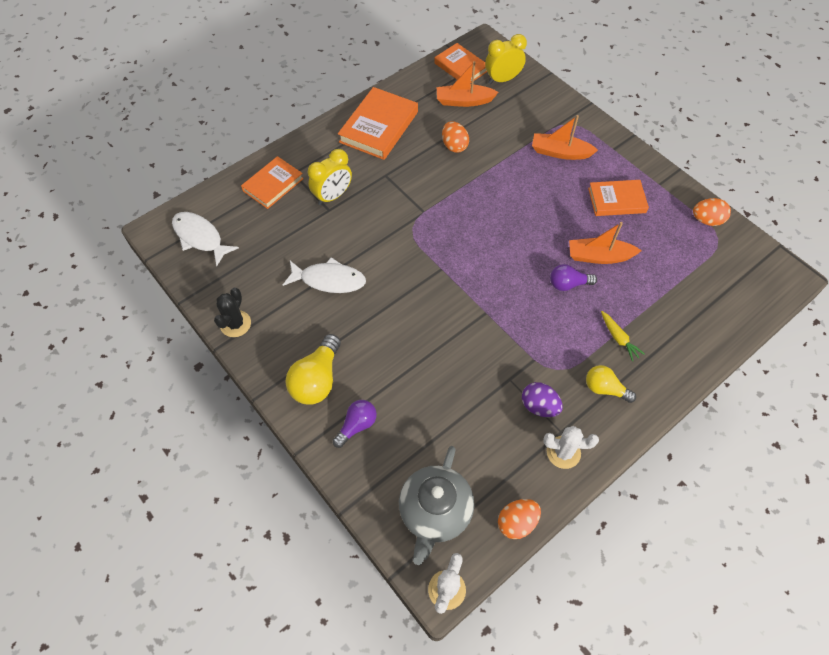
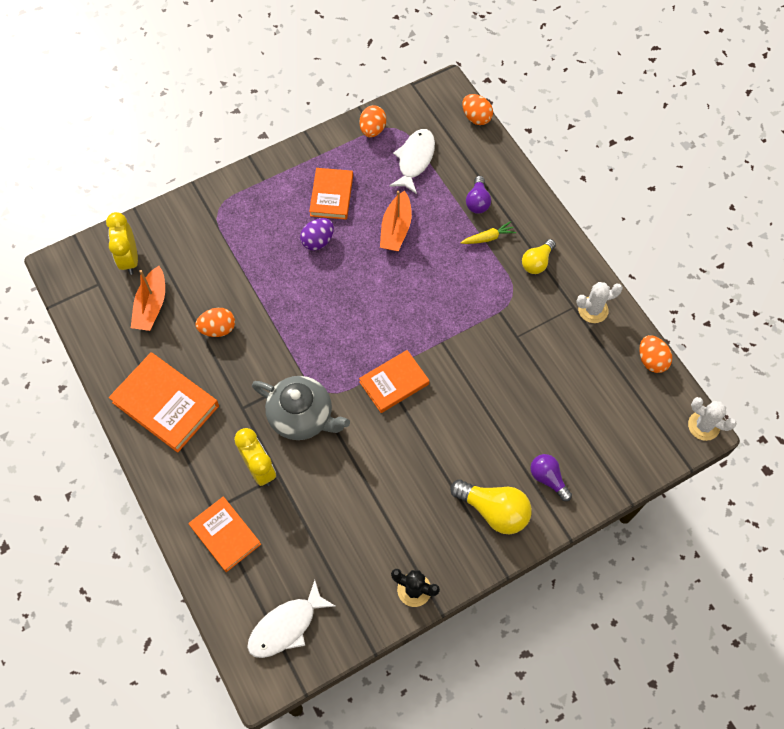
camera: 80 degrees left, 5 degrees up
white fish [283,257,366,293] -> white fish moved to [389,129,435,194]
grey teapot [399,446,474,565] -> grey teapot moved to [252,376,350,440]
orange book [434,43,487,81] -> orange book moved to [359,350,429,413]
purple egg [522,382,563,417] -> purple egg moved to [300,218,334,251]
orange boat [532,115,598,160] -> none
white cactus [543,426,599,469] -> white cactus turned 60 degrees clockwise [576,282,623,323]
purple light bulb [550,264,597,291] -> purple light bulb moved to [466,176,491,214]
none -> orange egg [462,94,493,125]

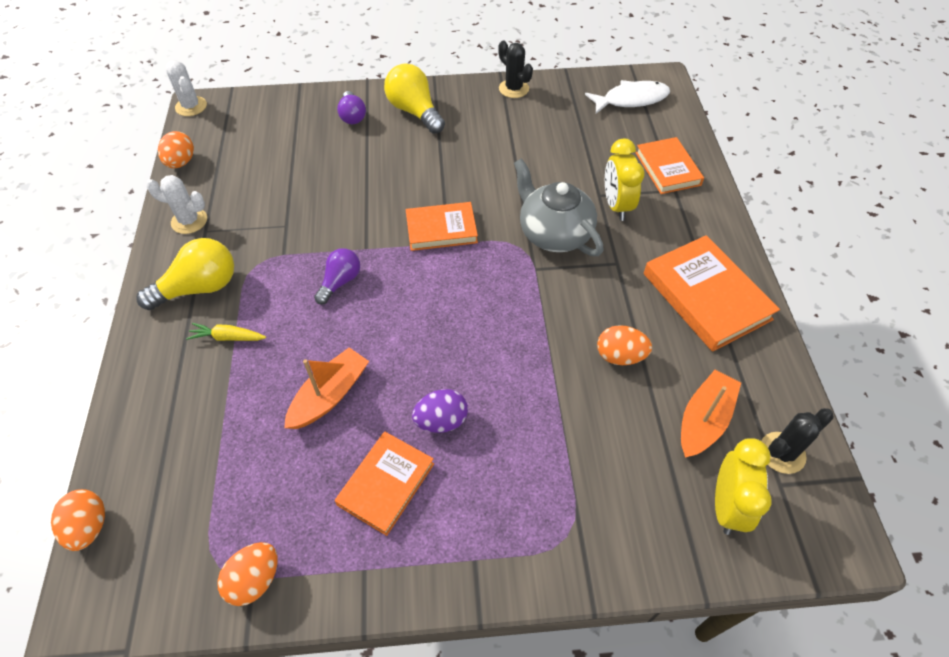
camera: 155 degrees left, 10 degrees down
white fish [389,129,435,194] -> none
purple light bulb [466,176,491,214] -> purple light bulb moved to [314,248,360,305]
yellow light bulb [522,239,556,274] -> yellow light bulb [137,238,234,310], size x1.59
none -> black cactus [761,408,834,474]

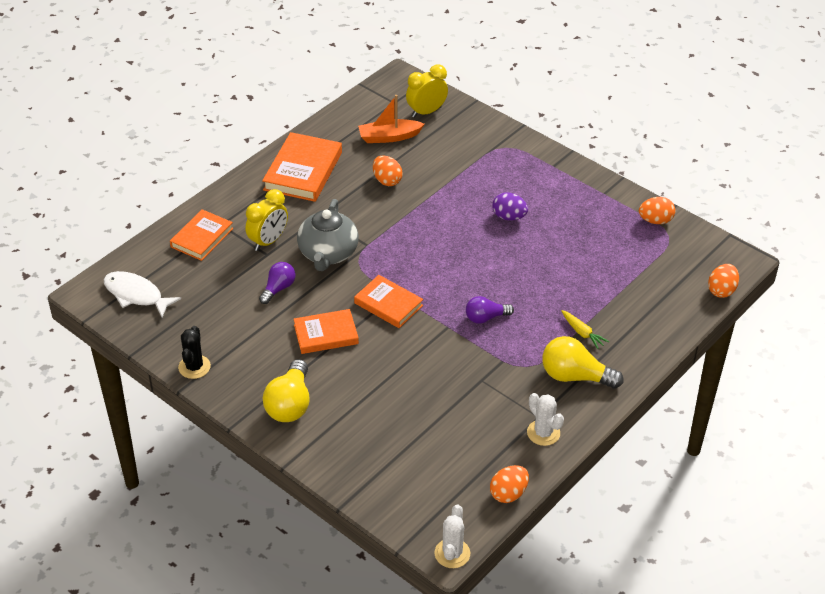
camera: 135 degrees left, 10 degrees down
orange boat [284,347,369,429] -> none
orange book [335,431,434,536] -> orange book moved to [294,309,359,354]
purple light bulb [337,91,366,124] -> purple light bulb moved to [259,262,295,304]
black cactus [761,408,834,474] -> none

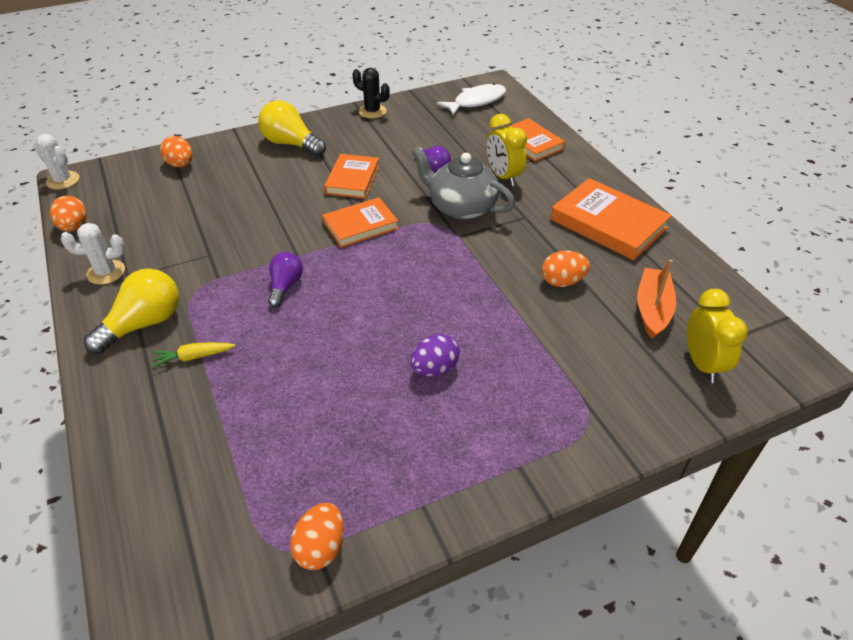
camera: 115 degrees right, 0 degrees up
orange egg [708,264,739,298] -> orange egg moved to [160,136,193,167]

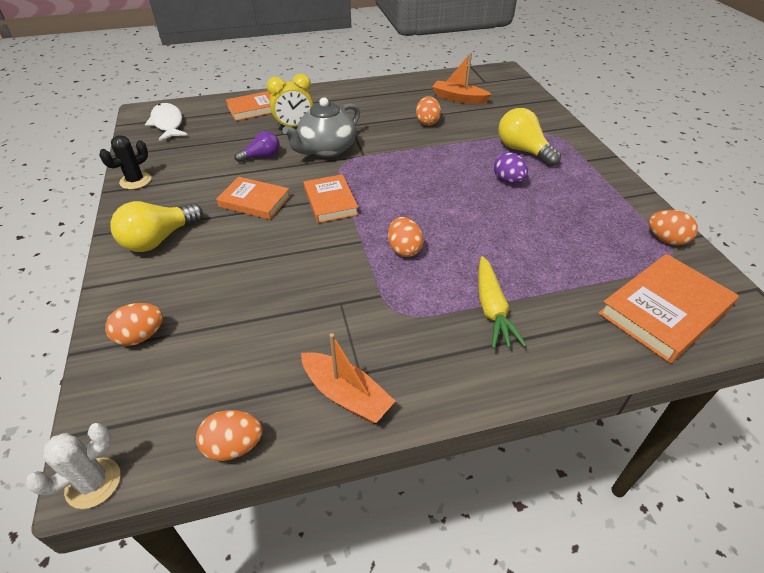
camera: 80 degrees left, 0 degrees up
white cactus [60,223,125,285] -> orange boat [301,333,395,423]
yellow light bulb [84,269,179,354] -> yellow light bulb moved to [498,108,561,167]
yellow carrot [152,342,235,368] -> yellow carrot [478,256,527,349], size x1.59
purple light bulb [268,252,303,308] -> orange egg [388,217,424,257]
orange book [551,178,672,260] -> orange book moved to [598,254,739,363]
yellow clock [687,289,748,383] -> none

